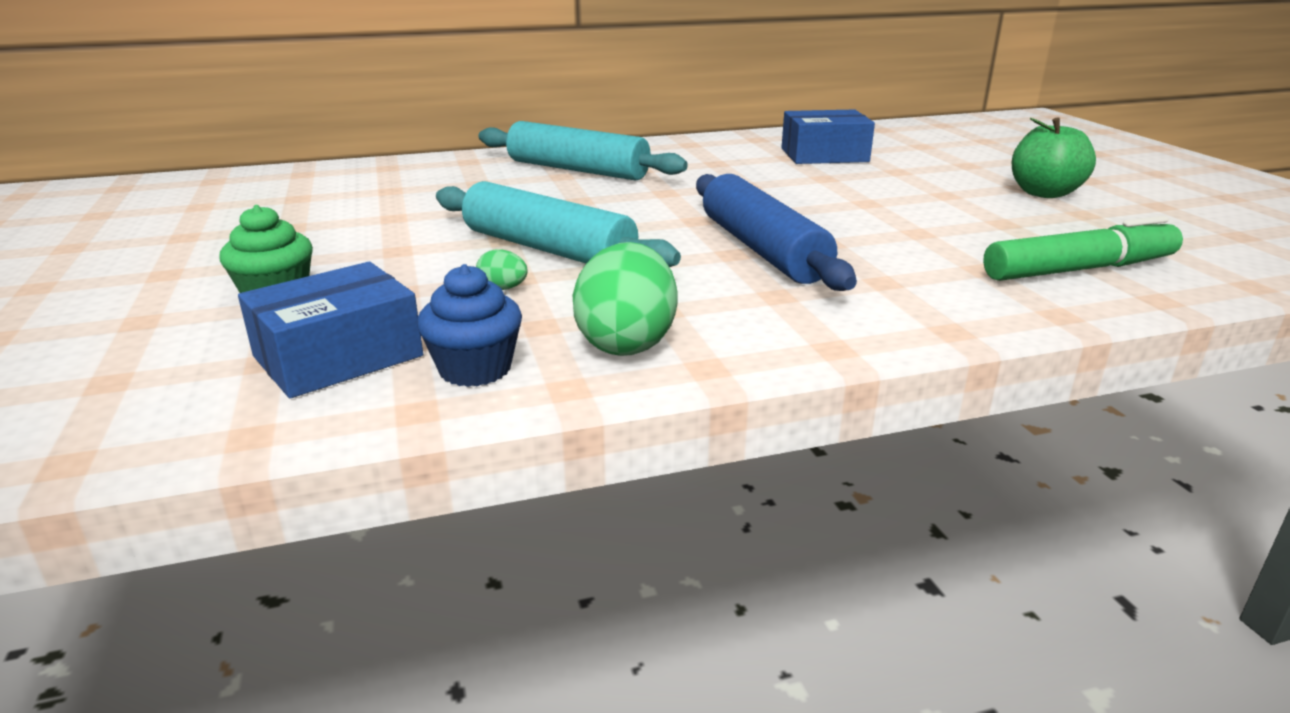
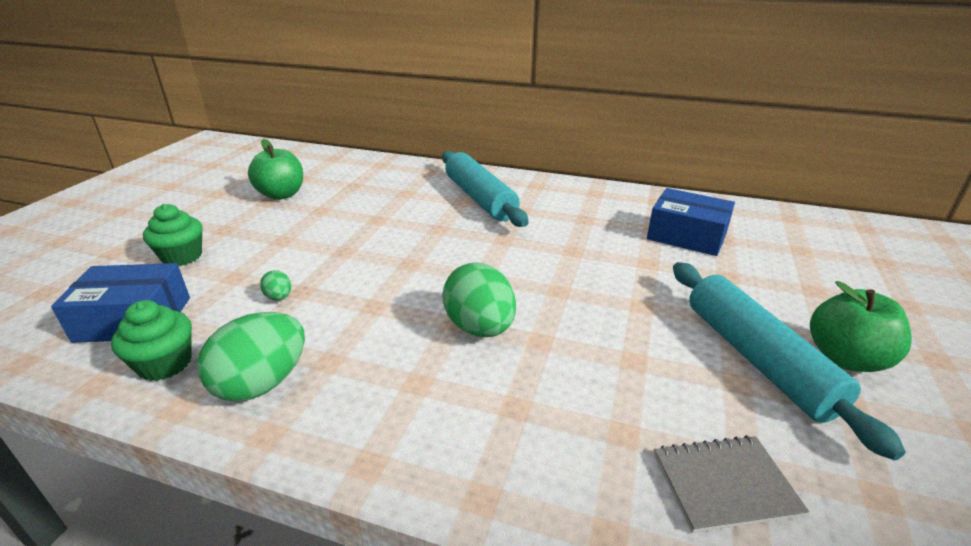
camera: 35 degrees right, 5 degrees up
blue cupcake [417,264,522,387] -> green cupcake [111,300,192,381]
turquoise rolling pin [436,181,681,267] -> turquoise rolling pin moved to [673,262,906,461]
blue rolling pin [696,174,857,291] -> green egg [442,262,516,337]
green marker [983,216,1183,281] -> grey notebook [654,435,809,533]
none -> green apple [248,139,303,200]

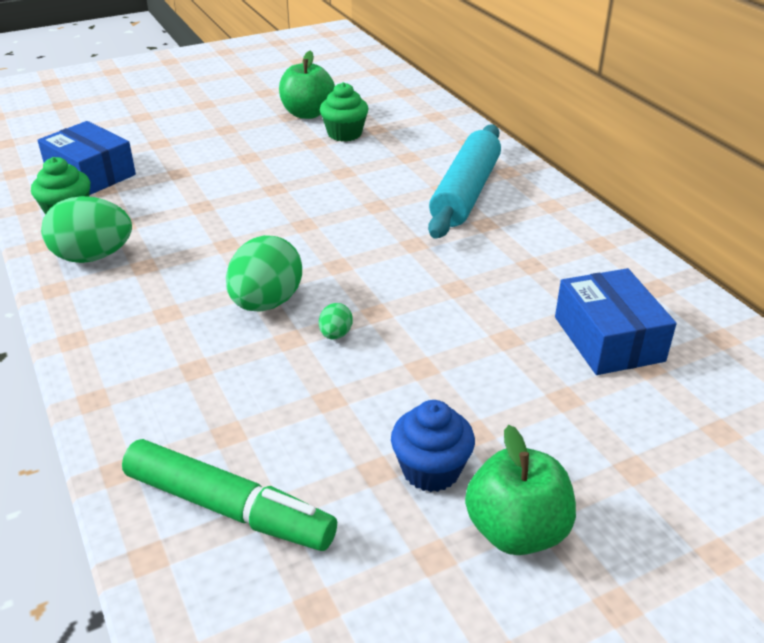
camera: 45 degrees right, 5 degrees up
green cupcake [143,204,202,266] -> green cupcake moved to [320,82,369,141]
green egg [260,270,291,301] -> green egg moved to [319,303,353,339]
grey notebook [654,435,809,533] -> green marker [122,439,337,551]
turquoise rolling pin [673,262,906,461] -> blue cupcake [391,400,475,492]

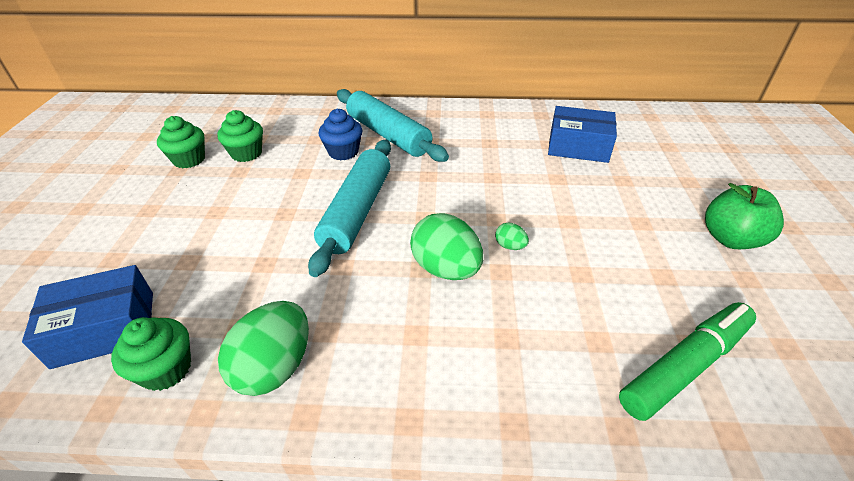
camera: 60 degrees left, 5 degrees up
green apple [279,51,335,119] -> green cupcake [157,116,205,168]
blue cupcake [391,400,475,492] -> blue cupcake moved to [318,109,362,161]
none -> turquoise rolling pin [308,140,391,277]

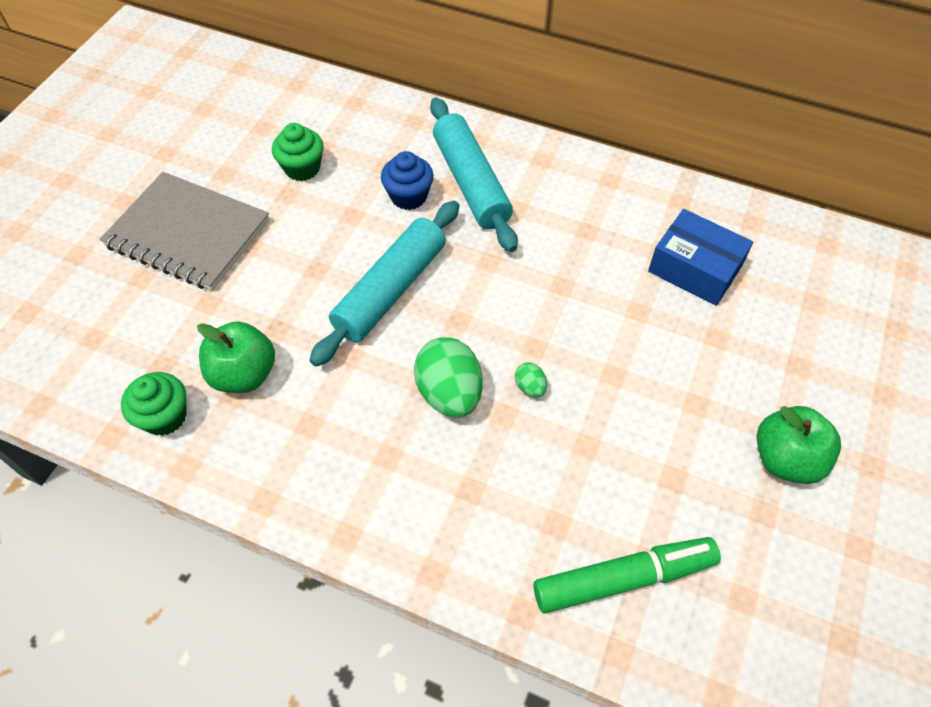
camera: 20 degrees right, 15 degrees up
blue box [22,265,153,369] -> none
green cupcake [157,116,205,168] -> none
green egg [218,301,309,396] -> none
none -> grey notebook [100,172,270,291]
none -> green apple [197,321,275,393]

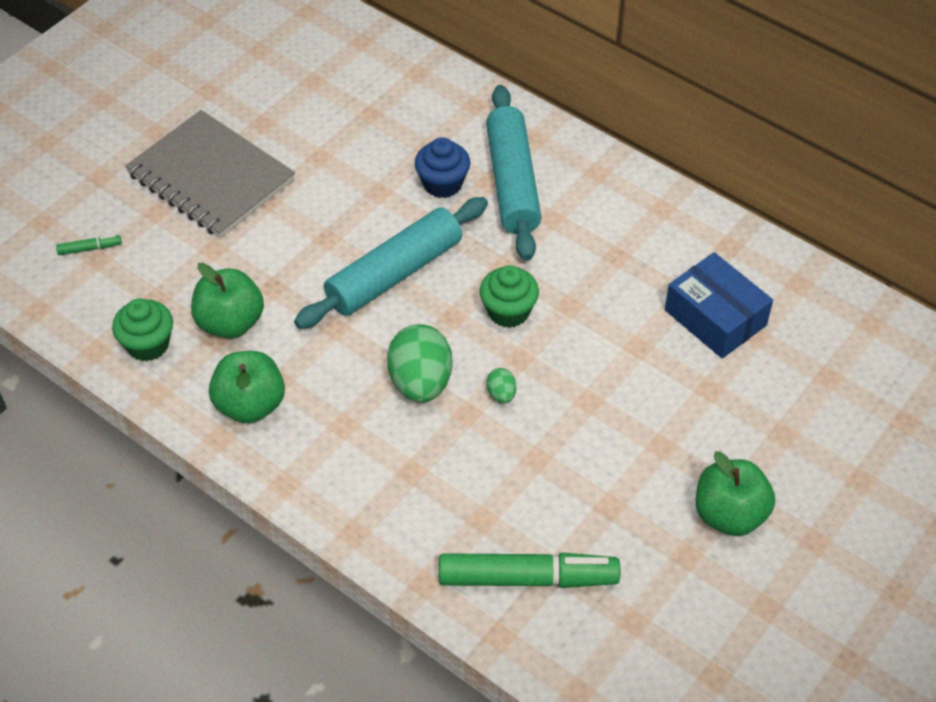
camera: 15 degrees right, 5 degrees down
green cupcake [272,123,324,181] -> green cupcake moved to [480,265,539,328]
none -> green marker [56,235,122,255]
none -> green apple [209,351,285,423]

